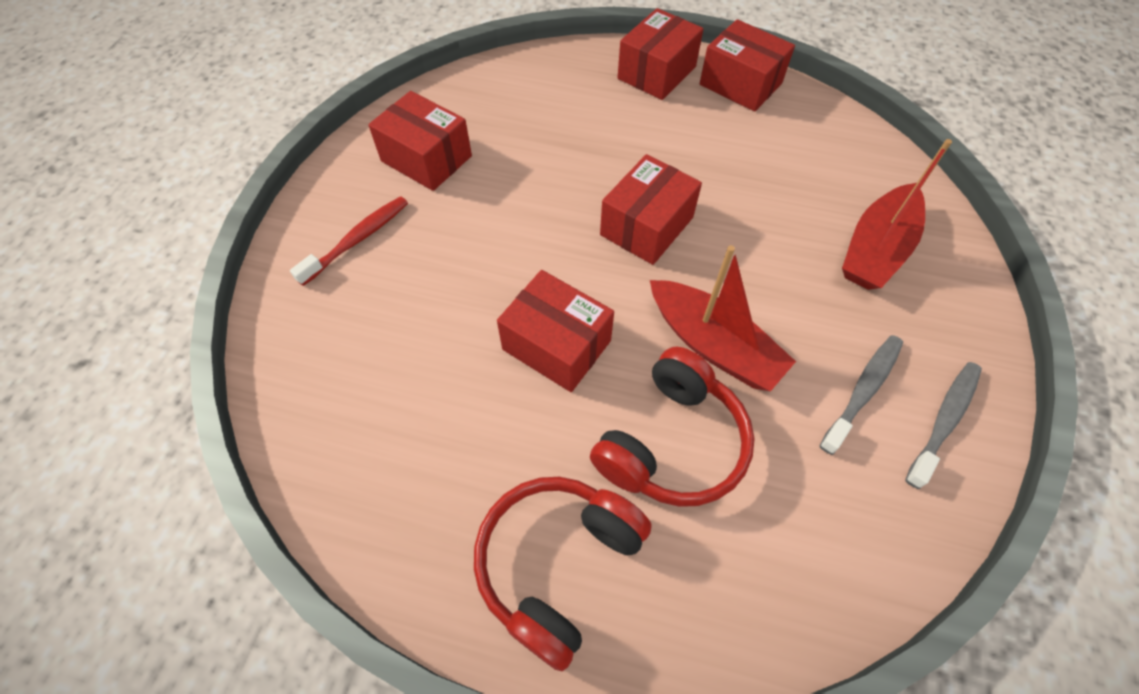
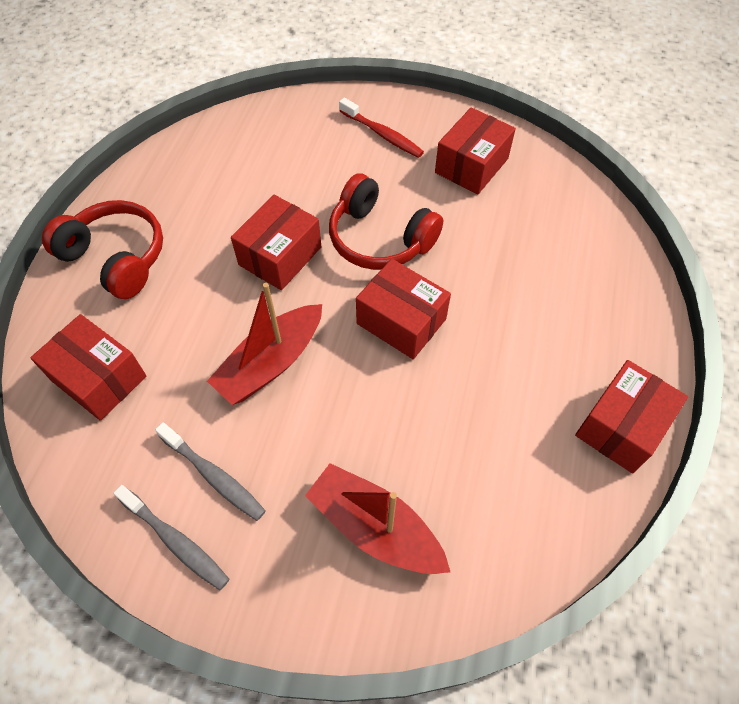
camera: 90 degrees right, 0 degrees up
red headphones [590,347,755,507] -> red headphones moved to [329,173,443,270]
red box [617,8,703,100] -> red box moved to [30,314,146,421]

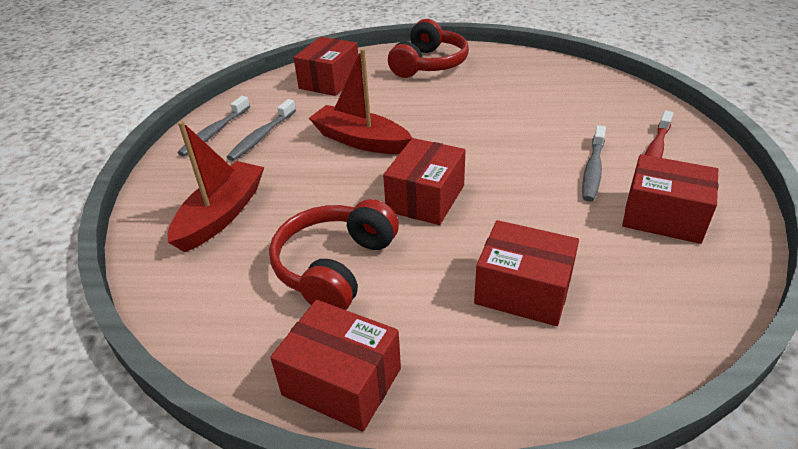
camera: 80 degrees right, 20 degrees down
red box [231,195,322,290] -> red box moved to [474,220,579,326]
red headphones [329,173,443,270] -> red headphones moved to [269,199,399,310]
none -> grey toothbrush [582,125,606,202]

